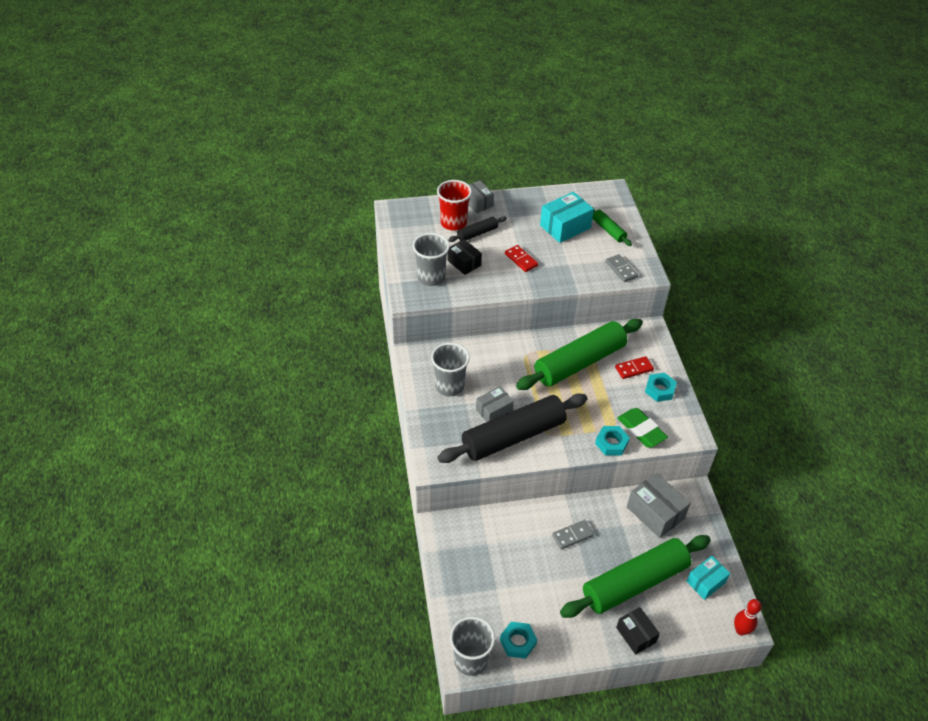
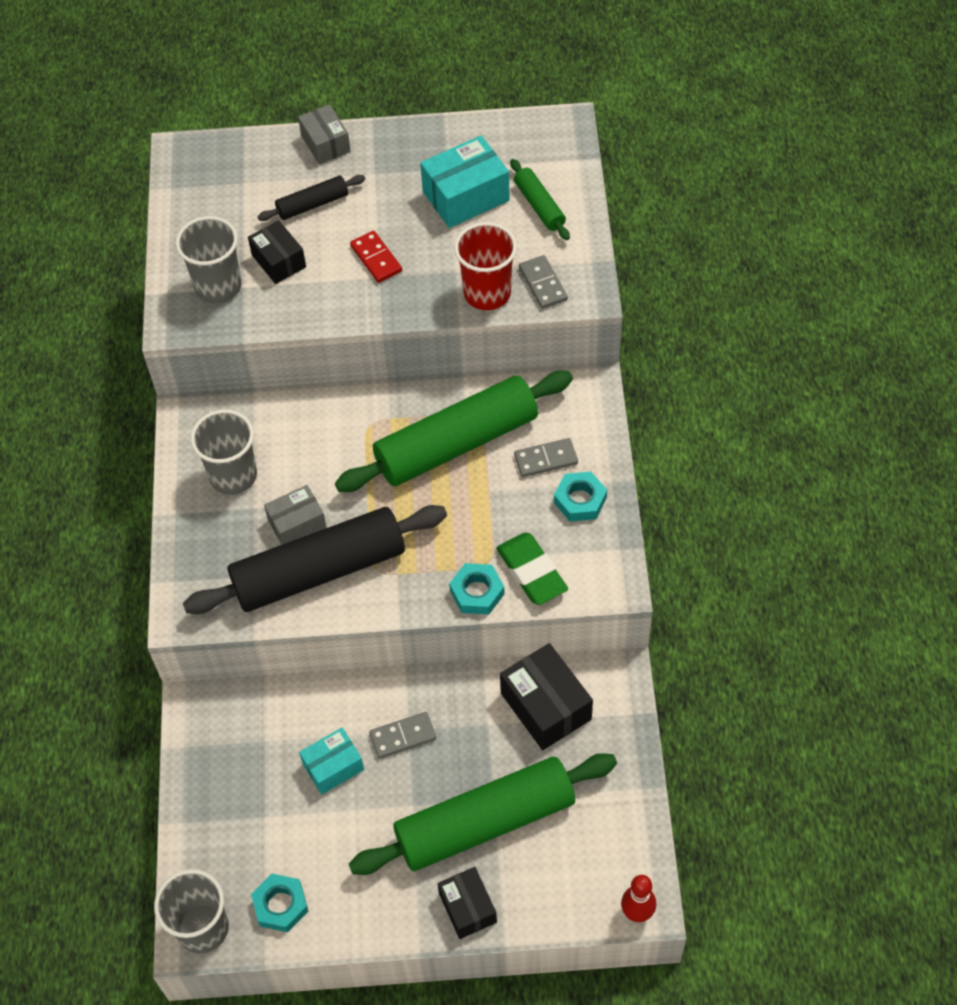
camera: 10 degrees right, 10 degrees up
red cup [437,180,472,231] -> red cup moved to [454,222,517,310]
red domino [615,356,654,379] -> grey domino [514,438,578,477]
grey box [627,473,691,538] -> black box [500,643,593,750]
turquoise box [686,556,730,600] -> turquoise box moved to [299,728,364,795]

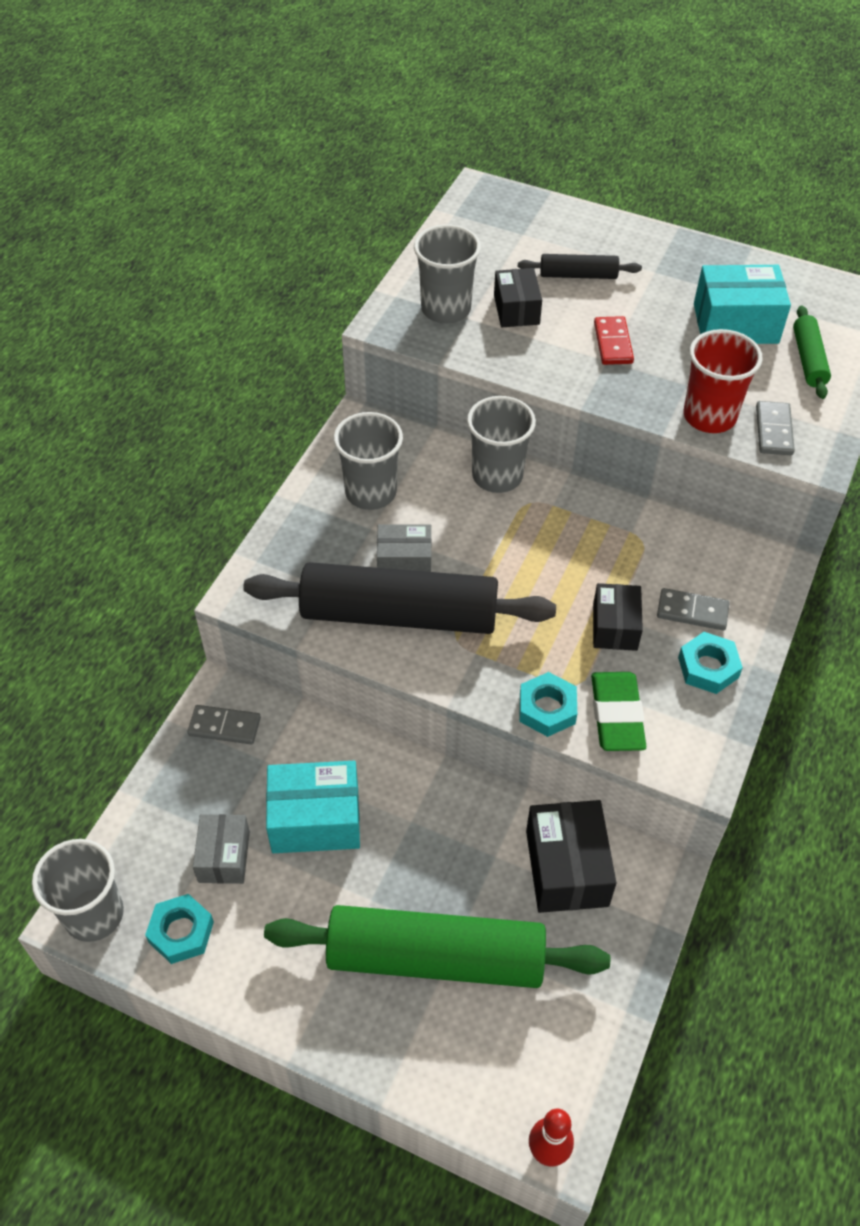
camera: 25 degrees right, 5 degrees down
grey box [298,104,351,164] -> grey box moved to [193,814,250,884]
turquoise box [299,728,364,795] -> turquoise box [266,761,360,853], size x1.55
green rolling pin [335,371,573,492] -> none
grey domino [369,712,436,759] -> grey domino moved to [187,705,261,744]
black box [437,867,497,939] -> black box moved to [593,583,643,651]
none -> grey cup [467,396,536,493]

